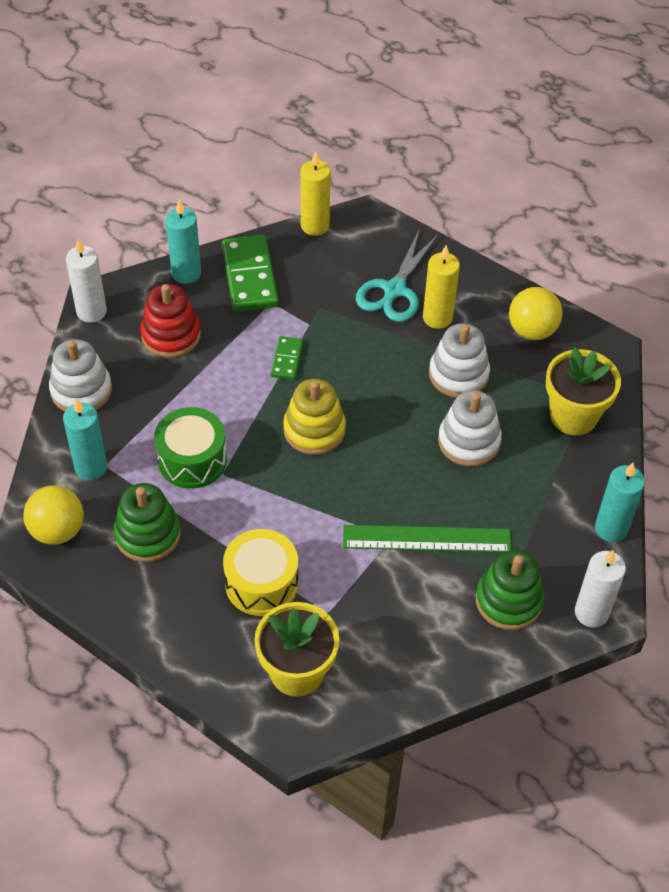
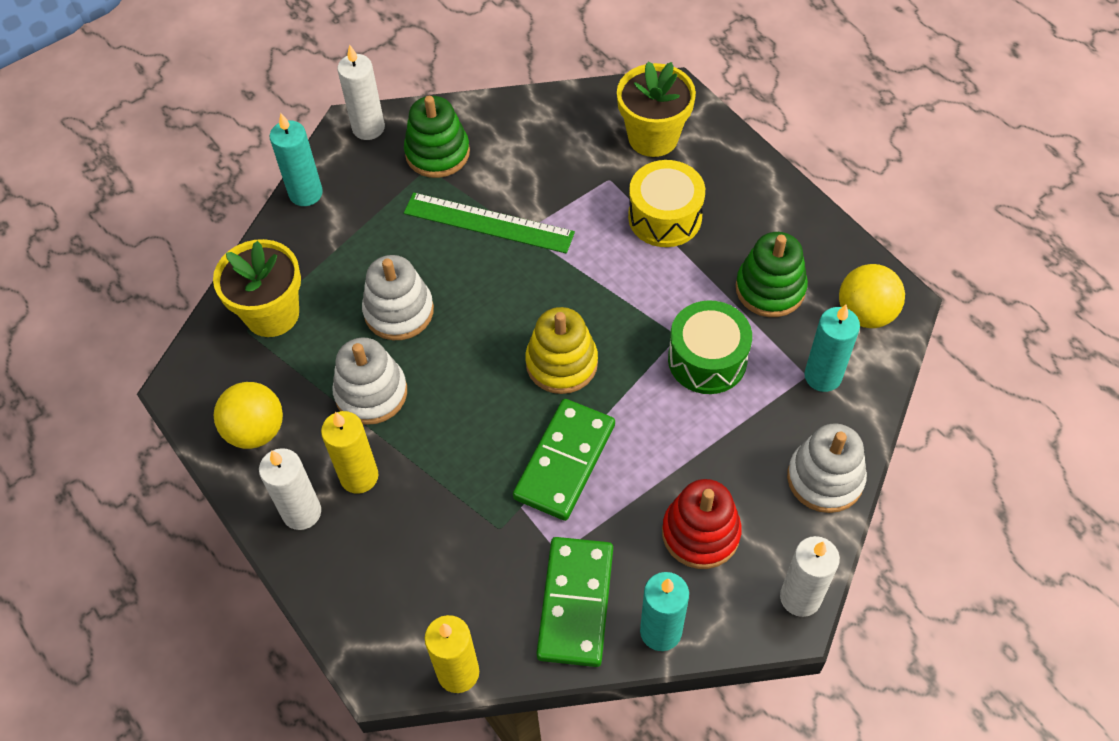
camera: 160 degrees left, 5 degrees up
green domino [271,336,303,380] -> green domino [513,399,615,521], size x1.91
turquoise scissors [356,229,438,322] -> none
none -> white candle [259,448,321,530]

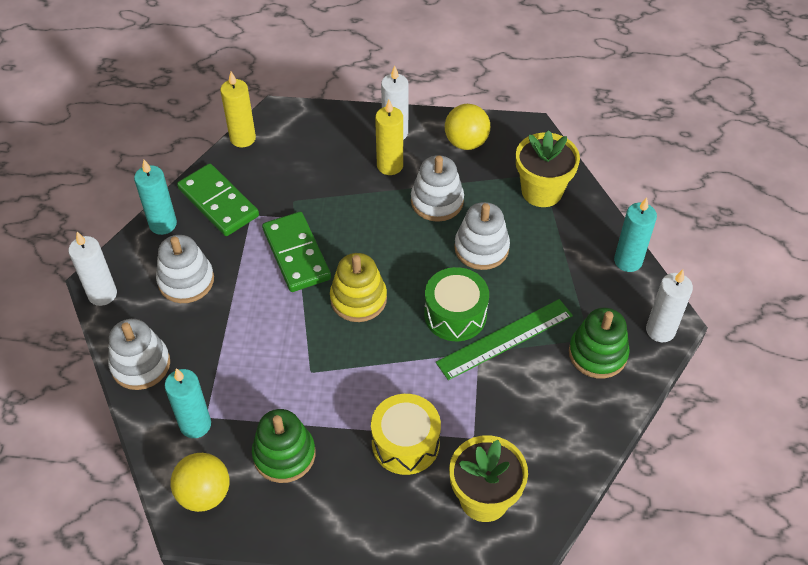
camera: 130 degrees right, 5 degrees down
red stacking toy [662,479,742,569] -> white stacking toy [156,235,214,303]
green drum [668,300,752,394] -> green drum moved to [424,267,489,341]

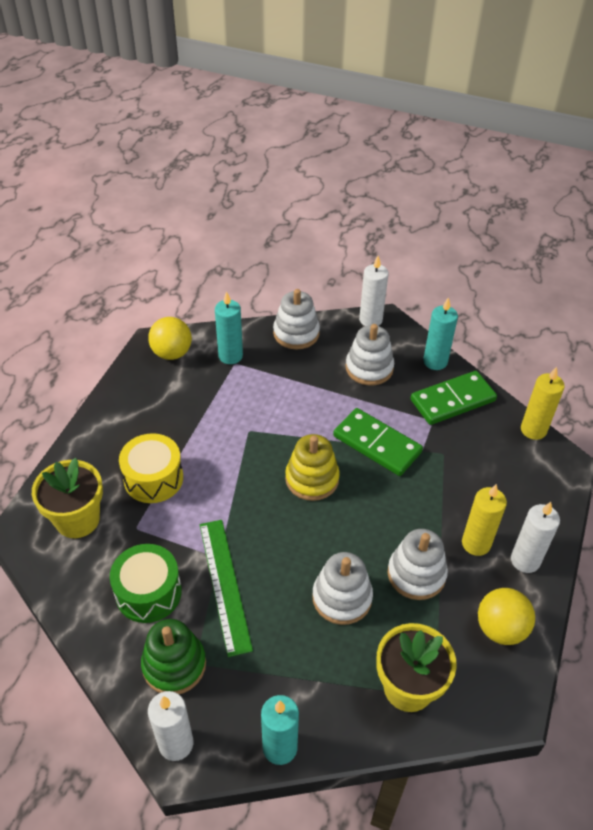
camera: 105 degrees right, 5 degrees down
green stacking toy [252,409,315,483] -> none
green domino [262,212,331,292] -> green domino turned 45 degrees clockwise [333,408,423,476]
green drum [424,267,489,341] -> green drum moved to [110,544,182,623]

